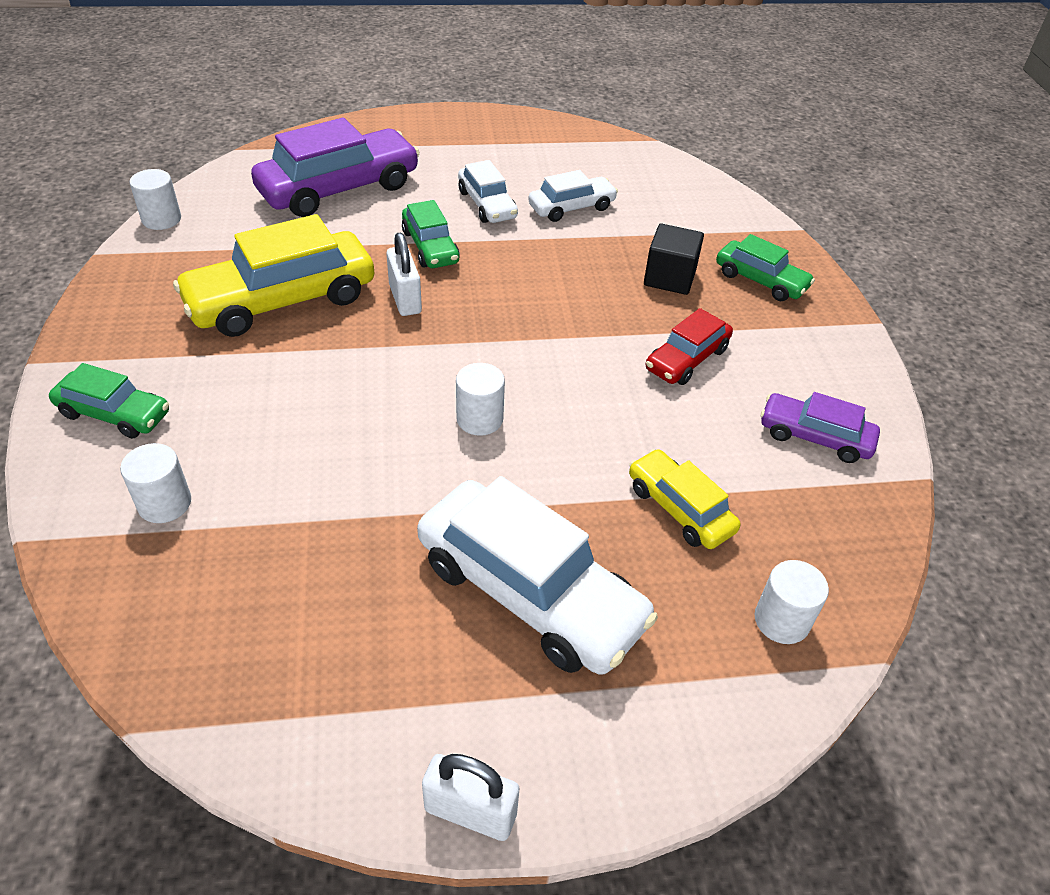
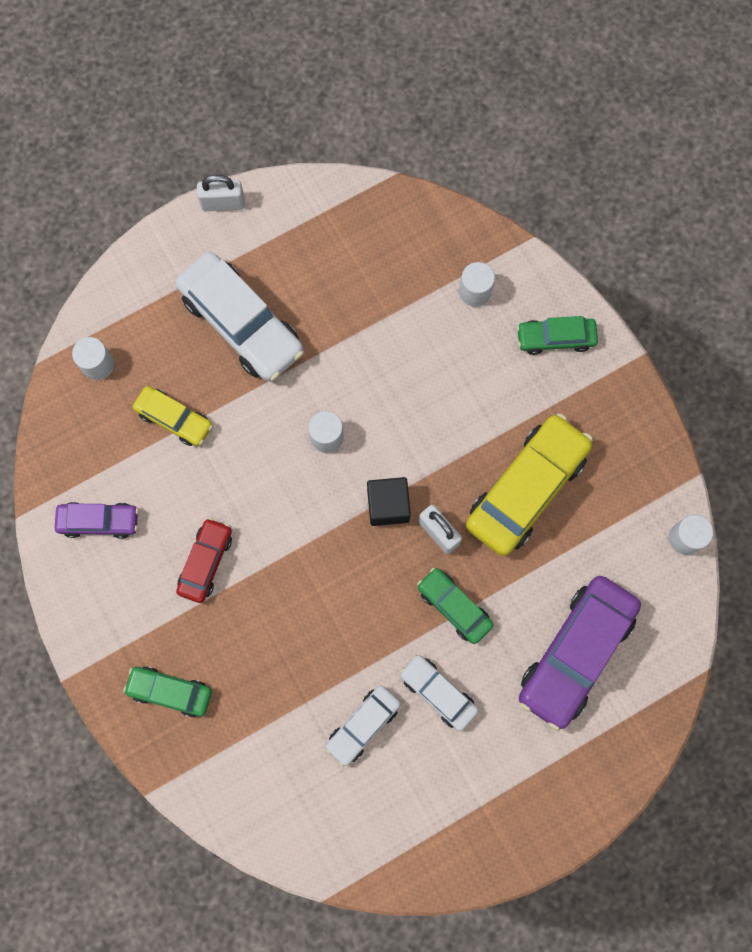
camera: 160 degrees right, 30 degrees up
white car [417,476,658,675] -> white car turned 150 degrees counterclockwise [175,252,304,382]
black cube [644,224,704,295] -> black cube moved to [367,477,411,526]

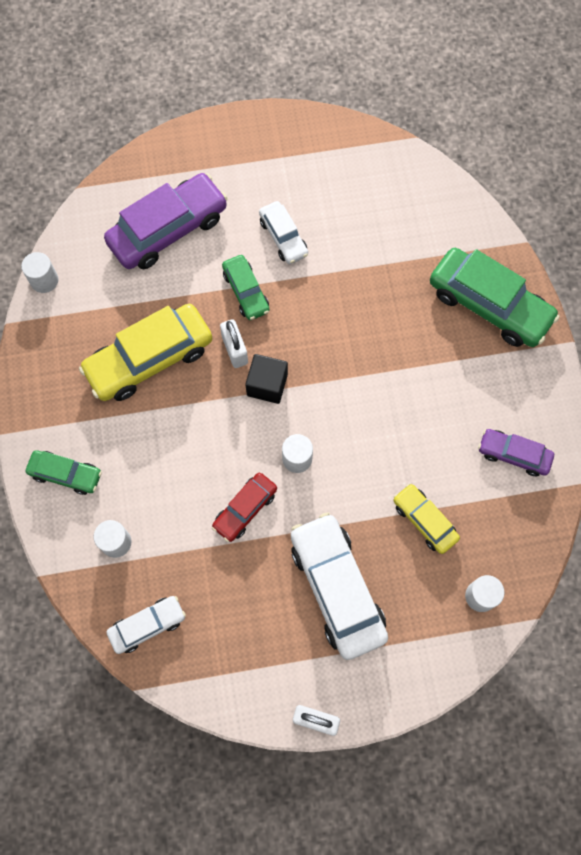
camera: 160 degrees left, 5 degrees down
green car [123,666,212,717] -> green car [430,248,560,347], size x1.83
red car [176,518,232,603] -> red car moved to [212,473,277,542]
white car [325,685,401,767] -> white car moved to [106,596,186,654]

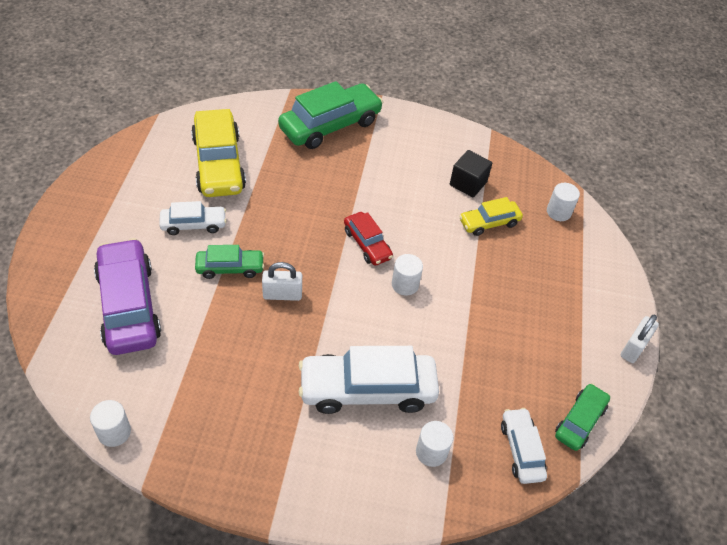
camera: 75 degrees left, 20 degrees down
green car [26,450,102,495] -> green car moved to [555,383,610,451]
yellow car [79,304,212,401] -> yellow car moved to [191,109,246,197]
red car [212,473,277,542] -> red car moved to [344,212,393,266]
black cube [245,354,288,404] -> black cube moved to [450,150,492,197]
white car [291,512,388,660] -> white car moved to [299,346,439,414]
purple car [478,429,554,476] -> none

